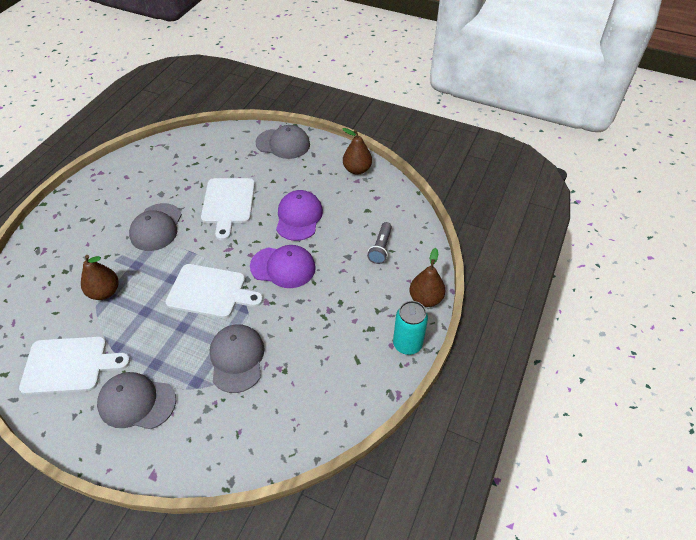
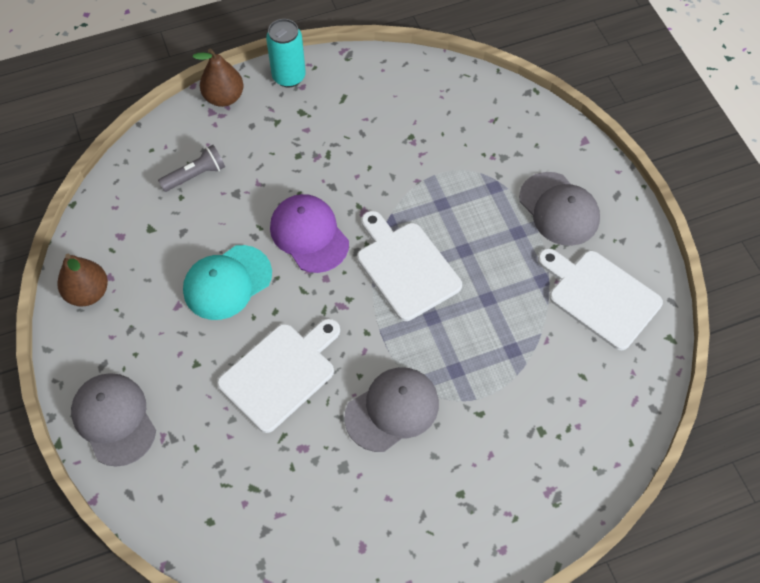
camera: 135 degrees left, 10 degrees up
brown pear [81,255,118,300] -> none
grey cap [210,324,265,393] -> none
purple cap [276,190,323,241] -> turquoise cap [183,245,272,320]

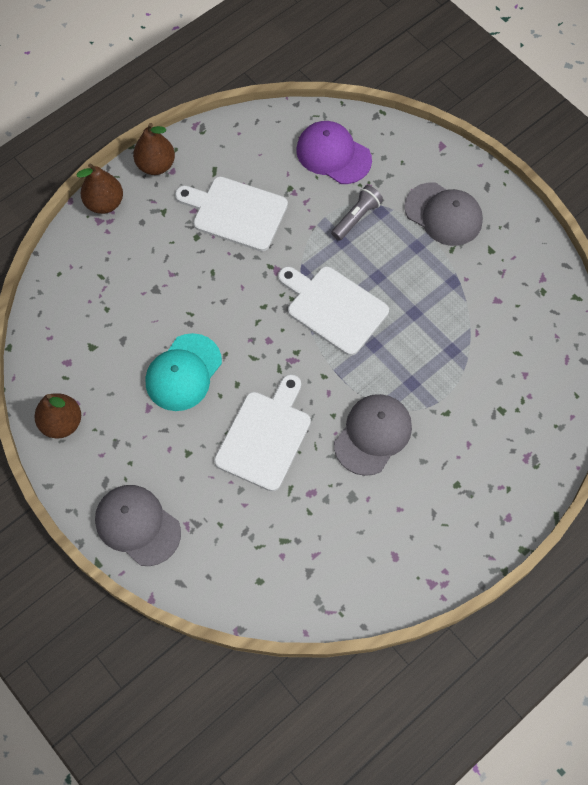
camera: 20 degrees left, 5 degrees up
grey flashlight [158,145,225,192] -> grey flashlight moved to [331,185,383,241]
turquoise can [266,19,306,87] -> brown pear [133,123,175,175]
purple cap [270,194,349,273] -> purple cap moved to [296,121,372,184]
white cutting board [538,248,663,350] -> white cutting board moved to [175,177,288,251]

